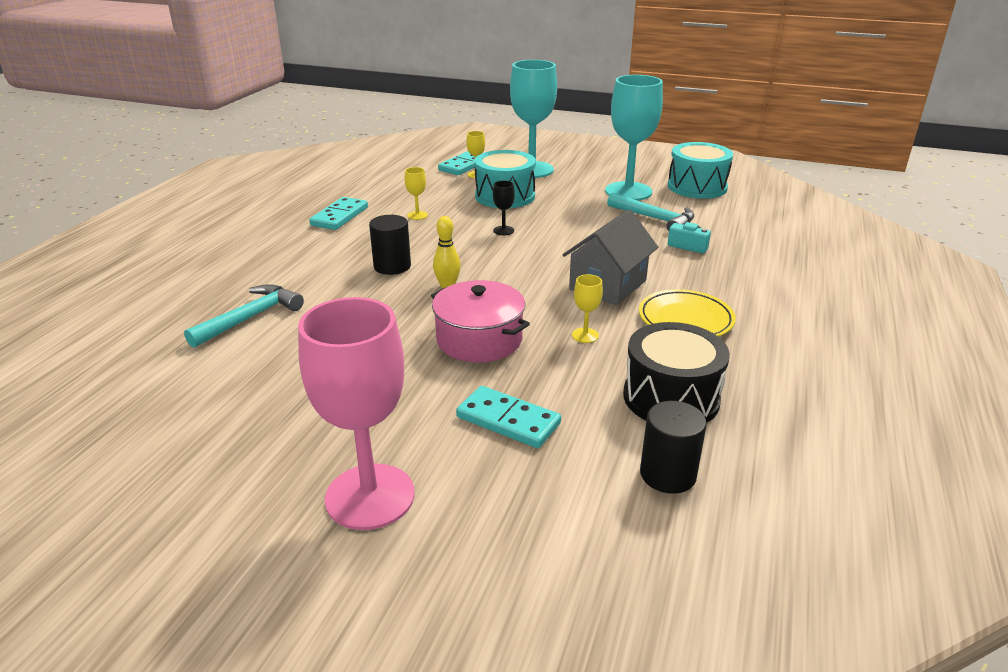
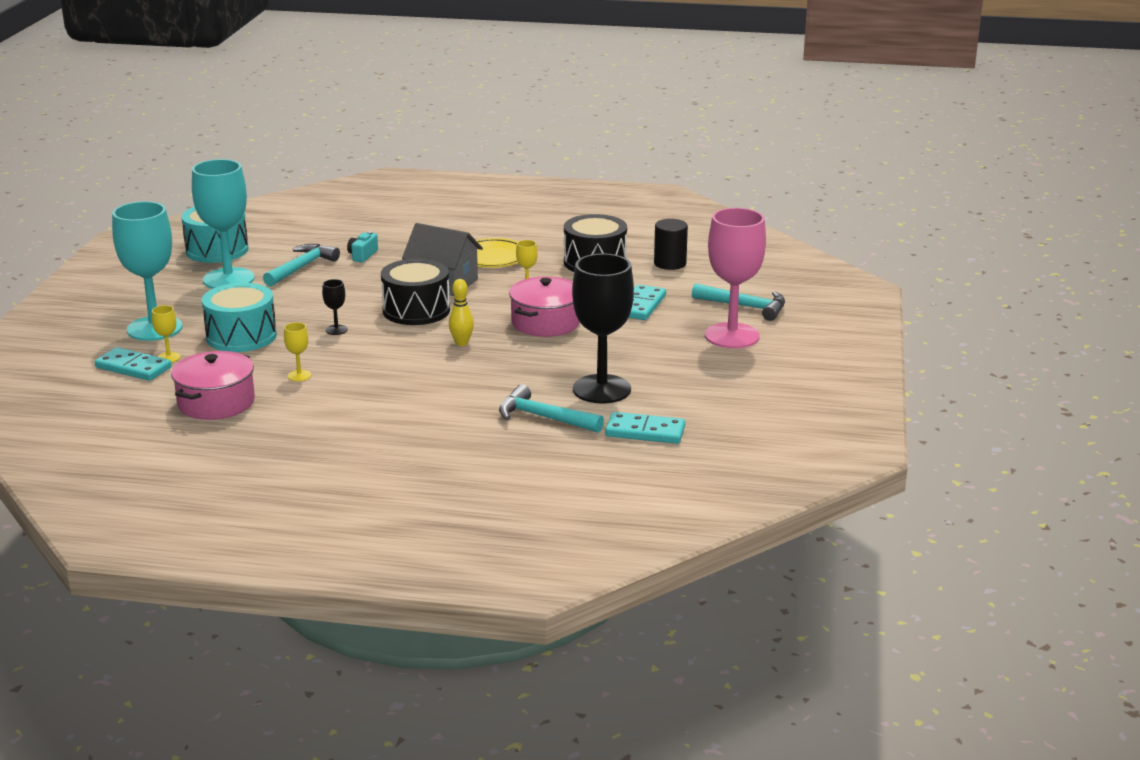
camera: 100 degrees left, 5 degrees down
turquoise domino [309,197,368,230] -> turquoise domino moved to [605,412,685,444]
black cylinder [369,215,411,275] -> none
none -> pink pot [171,351,255,420]
none -> black drum [381,259,450,325]
none -> black goblet [572,254,634,404]
none -> turquoise hammer [692,283,785,321]

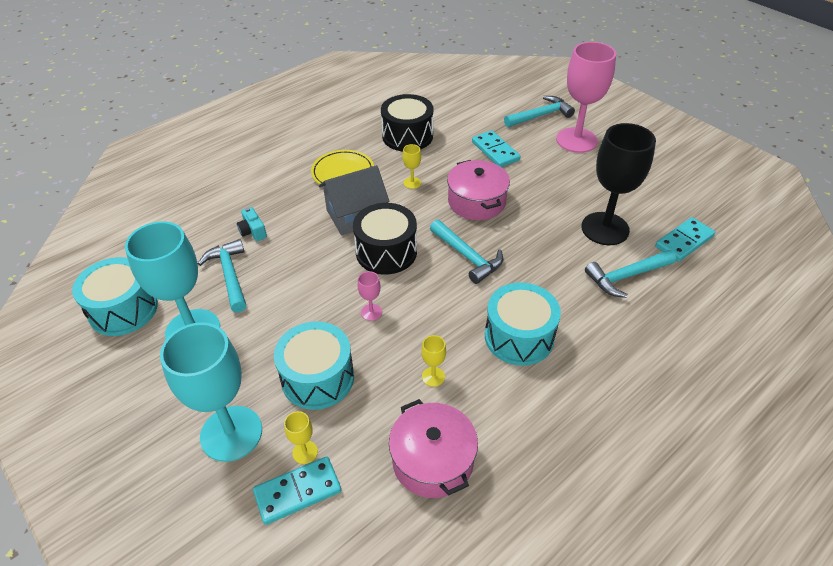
camera: 50 degrees left, 20 degrees up
black goblet [322,279,348,335] -> pink goblet [358,271,382,321]
yellow bowling pin [449,279,474,346] -> turquoise hammer [430,220,503,284]
black cylinder [654,219,688,270] -> none
none -> turquoise drum [485,282,561,366]

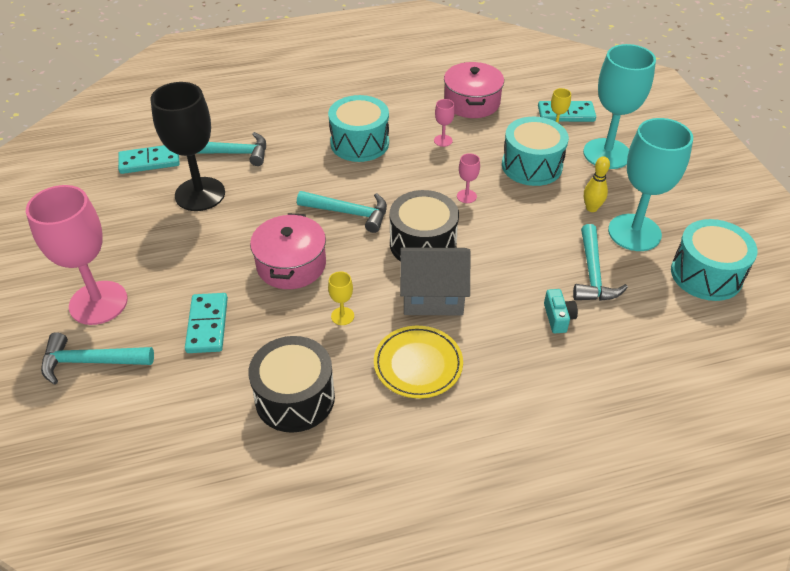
camera: 155 degrees left, 0 degrees up
yellow goblet [421,335,446,387] -> pink goblet [434,99,455,147]
turquoise hammer [430,220,503,284] -> turquoise hammer turned 120 degrees clockwise [297,191,387,233]
none -> yellow bowling pin [584,156,610,212]

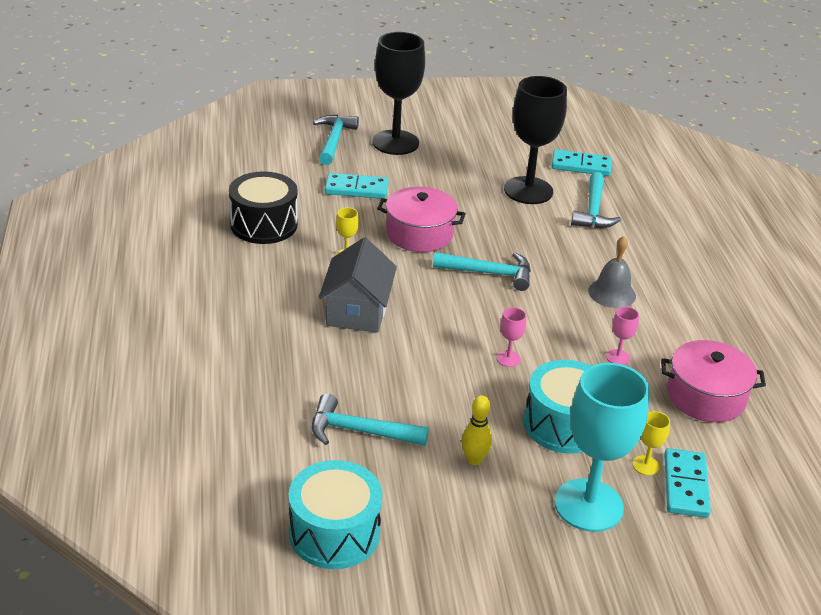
camera: 95 degrees right, 10 degrees down
pink goblet [26,185,128,325] -> black goblet [372,32,425,155]
turquoise domino [118,145,180,174] -> turquoise domino turned 75 degrees counterclockwise [552,149,612,176]
turquoise hammer [297,191,387,233] -> turquoise hammer turned 105 degrees counterclockwise [433,252,531,291]
turquoise drum [328,95,389,162] -> grey bell [588,236,636,308]
yellow plate [374,326,463,398] -> none
black drum [390,190,459,261] -> none
turquoise camera [544,289,578,333] -> none
turquoise goblet [608,118,693,251] -> none

